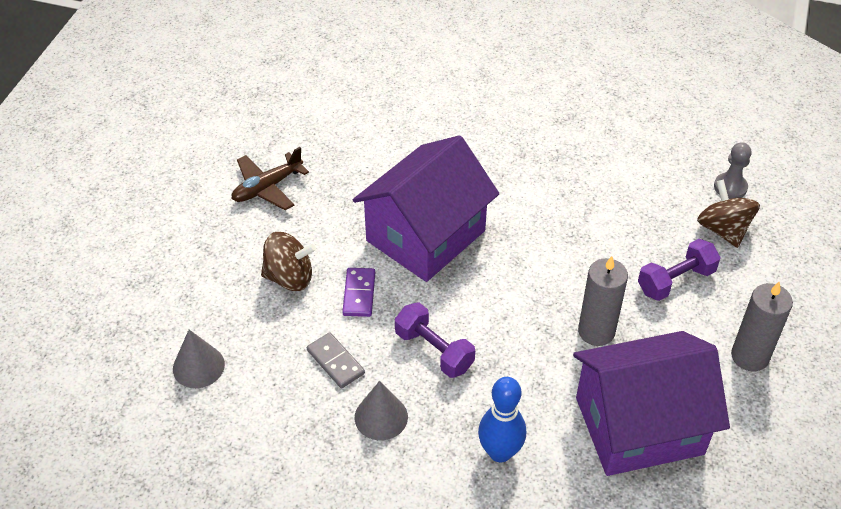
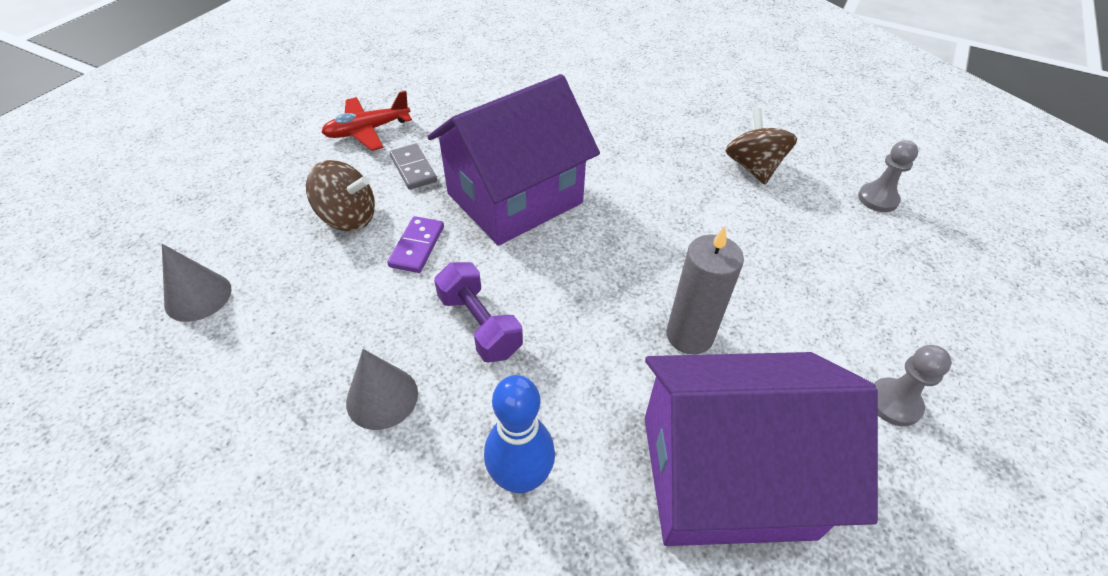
camera: 10 degrees right, 0 degrees up
brown plane [232,147,309,210] -> red plane [321,91,412,151]
grey domino [307,332,365,388] -> grey domino moved to [390,144,437,190]
purple dumbbell [638,239,721,301] -> none
brown spinning top [697,180,760,248] -> brown spinning top moved to [726,108,797,185]
grey candle [731,281,793,371] -> grey pawn [874,345,952,426]

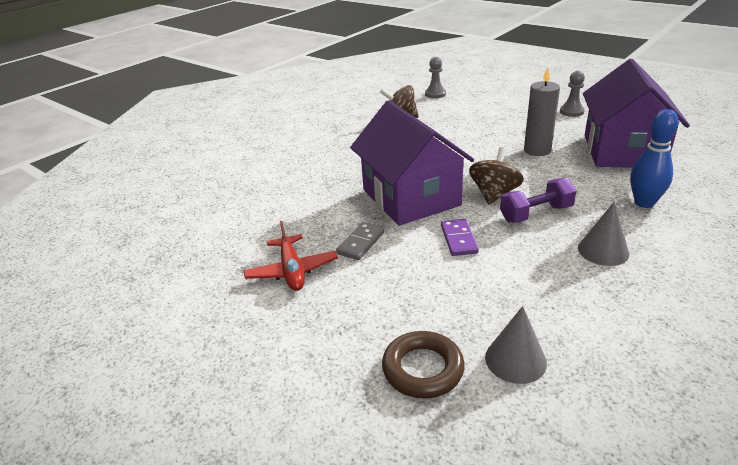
camera: 75 degrees left, 15 degrees down
brown spinning top [306,160,375,231] -> brown spinning top moved to [469,147,524,205]
purple domino [387,216,444,273] -> purple domino turned 60 degrees clockwise [441,219,479,256]
grey domino [390,144,437,190] -> grey domino turned 45 degrees counterclockwise [336,222,384,260]
none -> brown ring [382,331,465,399]

